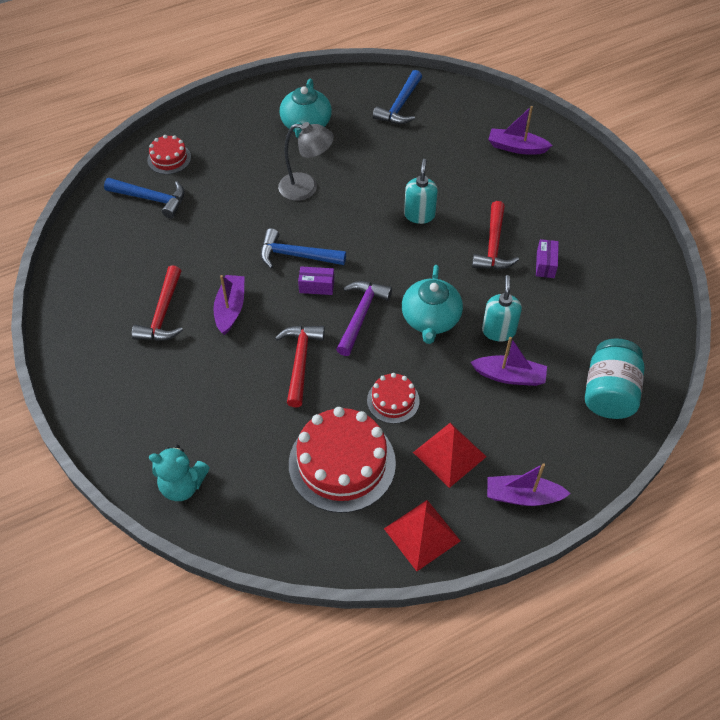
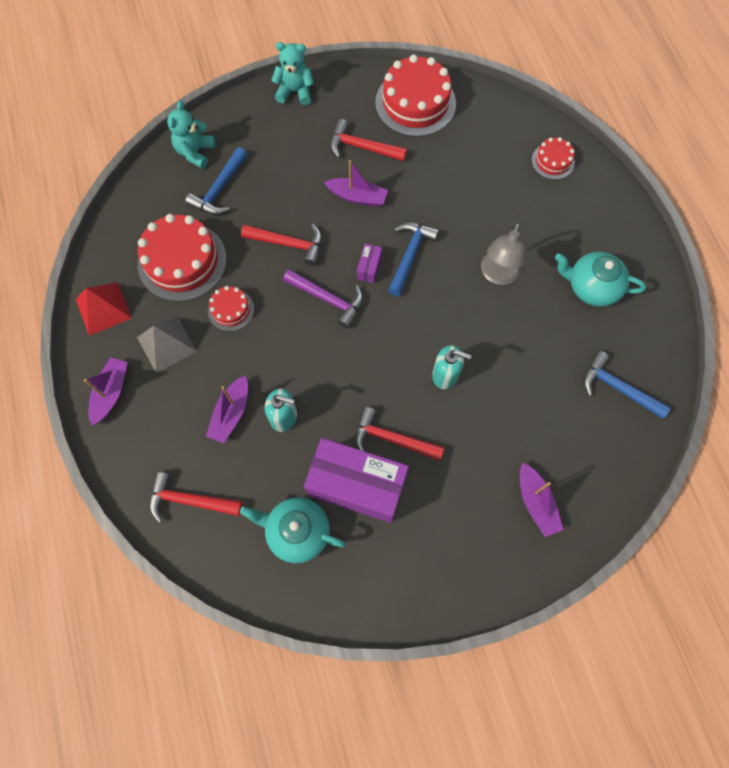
camera: 100 degrees right, 15 degrees up
blue hammer [104,178,185,218] -> blue hammer moved to [185,147,248,215]
turquoise teapot [402,265,463,344] -> turquoise teapot moved to [240,497,346,563]
red pyramid [413,423,487,488] -> grey pyramid [137,316,197,373]
purple boat [488,106,553,155] -> purple boat turned 135 degrees clockwise [520,462,563,537]
purple box [536,239,559,278] -> purple box [304,438,409,523], size x2.50
turquoise jar [585,338,645,419] -> red hammer [149,472,243,524]
none -> turquoise teddy bear [271,42,314,105]
none -> red cake [375,55,456,137]

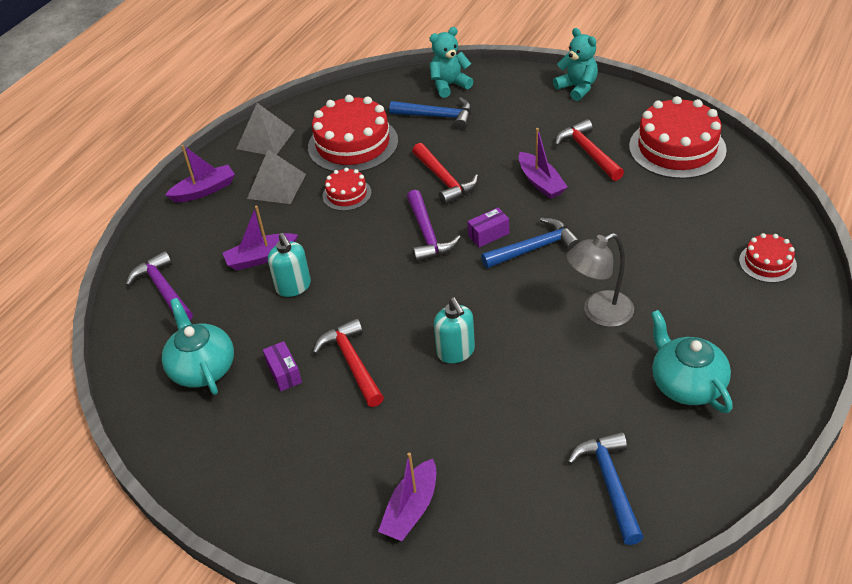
camera: 50 degrees right, 25 degrees down
red pyramid [76,282,132,336] -> grey pyramid [237,103,295,155]
red hammer [149,472,243,524] -> purple hammer [126,251,193,320]
blue hammer [185,147,248,215] -> blue hammer turned 150 degrees counterclockwise [389,97,471,130]
purple box [304,438,409,523] -> purple box [263,341,302,391], size x0.40

